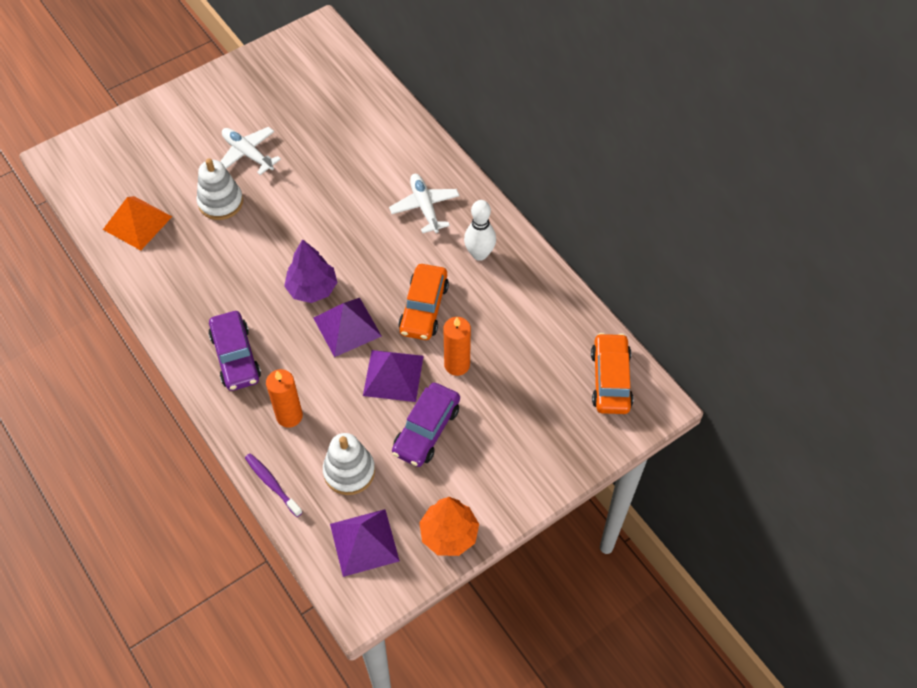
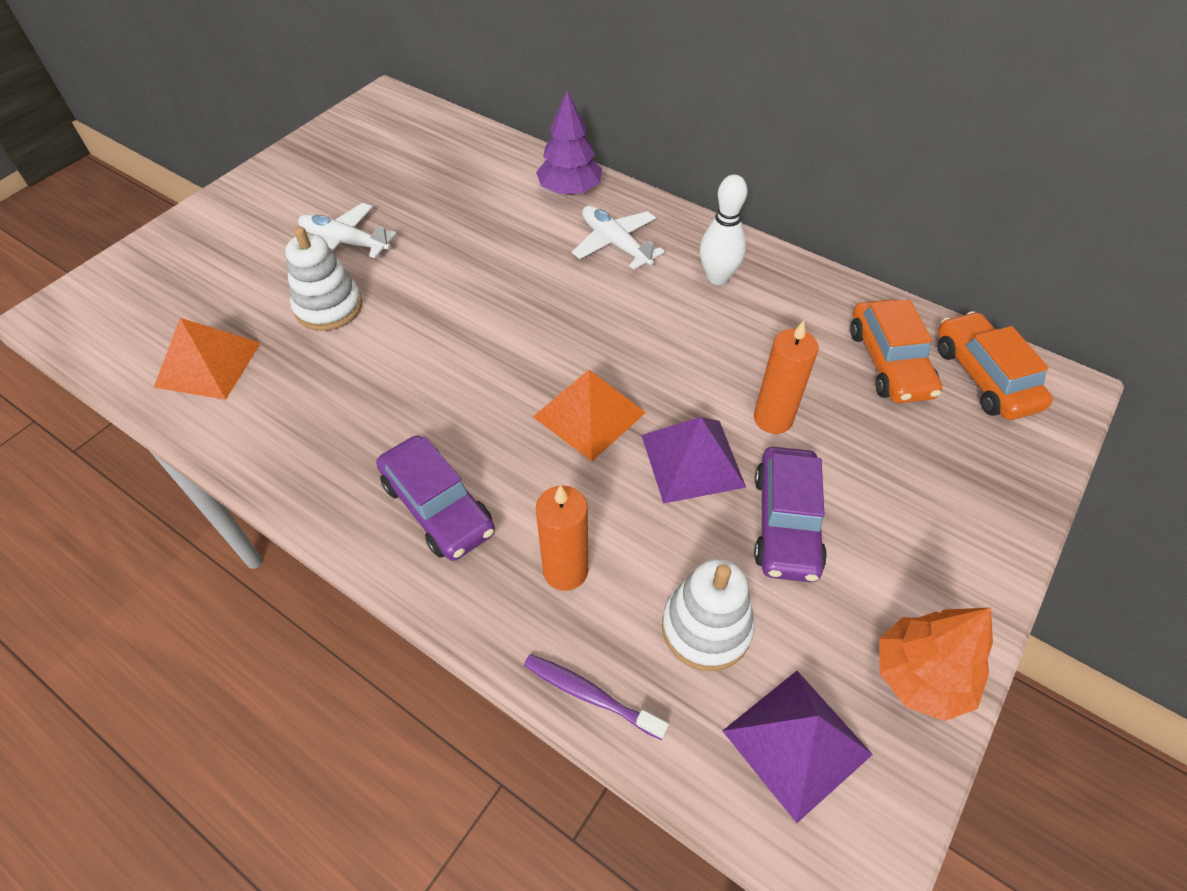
camera: 20 degrees left, 5 degrees down
purple tree [284,239,338,303] -> purple tree moved to [536,90,602,195]
purple pyramid [313,298,382,357] -> orange pyramid [533,370,646,461]
orange car [398,264,449,340] -> orange car moved to [850,299,942,403]

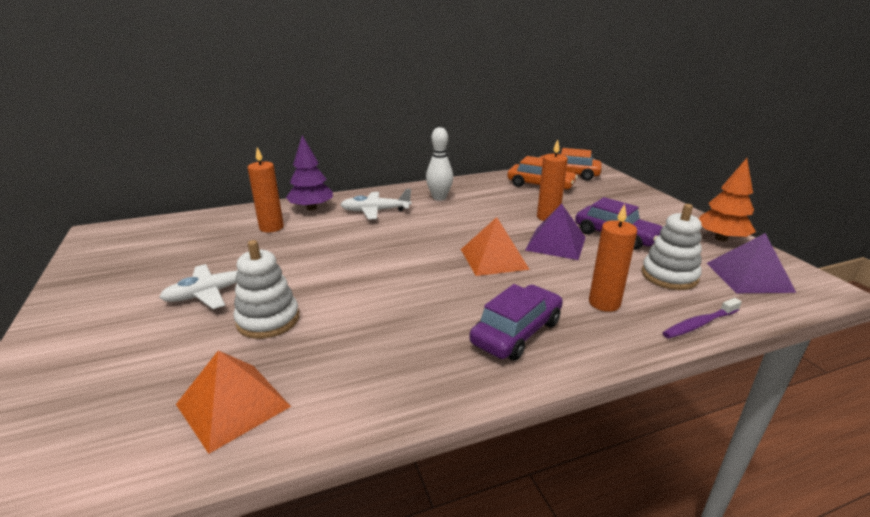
camera: 55 degrees left, 25 degrees down
purple car [376,435,495,561] -> purple car turned 45 degrees counterclockwise [470,284,563,360]
none -> orange candle [248,147,284,232]

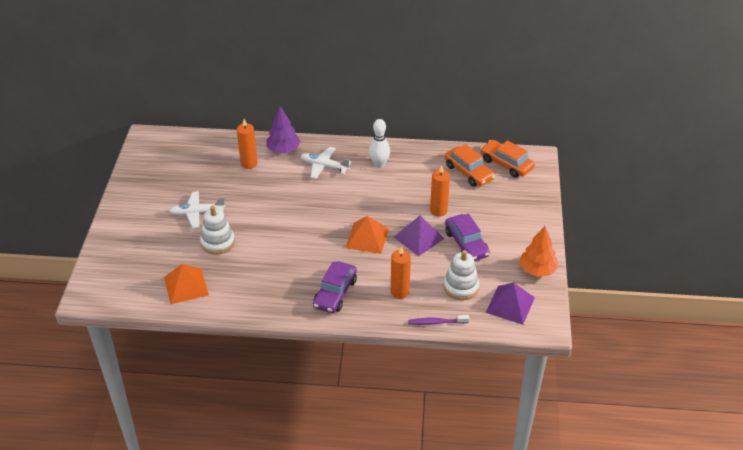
camera: 25 degrees right, 15 degrees up
purple car [470,284,563,360] -> purple car turned 135 degrees clockwise [313,261,357,313]

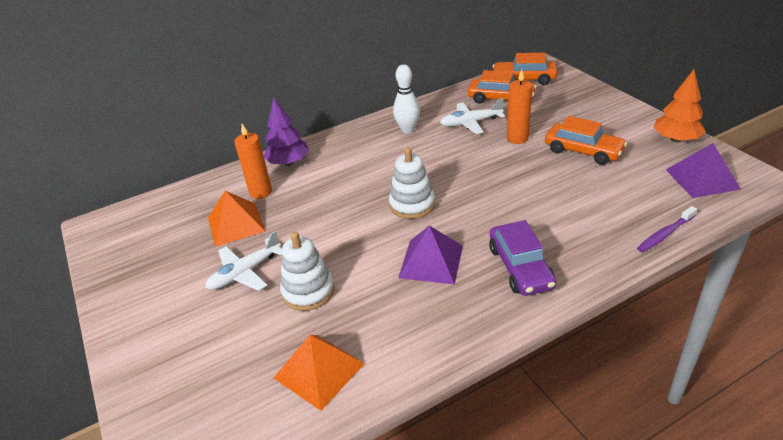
camera: 30 degrees left, 5 degrees down
white plane [301,147,351,179] -> white plane moved to [440,98,505,134]
orange pyramid [346,216,389,254] -> orange pyramid moved to [208,191,265,247]
orange candle [391,246,411,299] -> none
purple pyramid [394,216,445,256] -> purple pyramid moved to [398,226,463,284]
white stacking toy [443,250,479,300] -> white stacking toy moved to [389,147,435,219]
purple car [445,213,490,261] -> orange car [545,116,627,165]

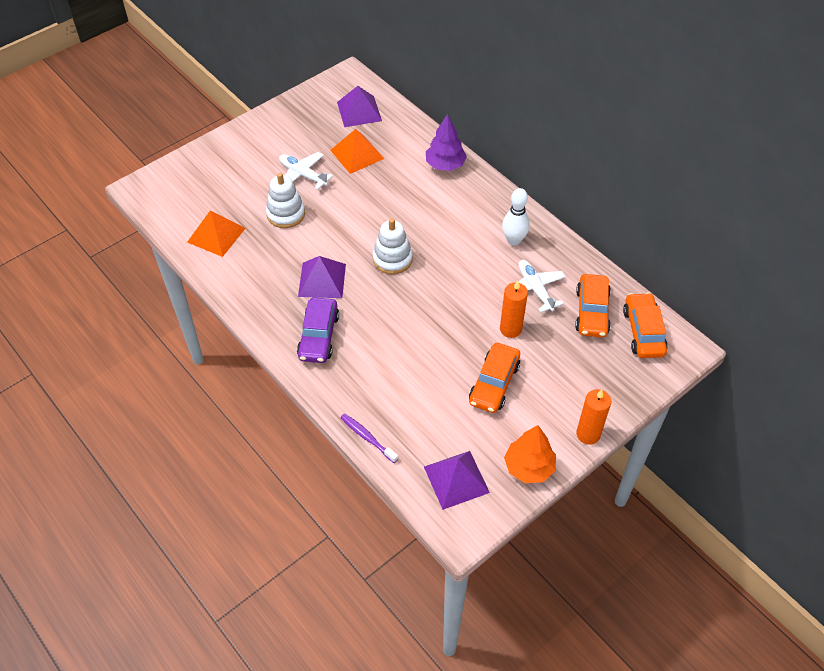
camera: 75 degrees right, 15 degrees up
orange candle [234,124,272,199] -> orange candle moved to [576,389,611,445]
purple car [489,220,556,296] -> purple car turned 60 degrees counterclockwise [297,297,339,363]
none -> purple pyramid [337,86,382,127]

